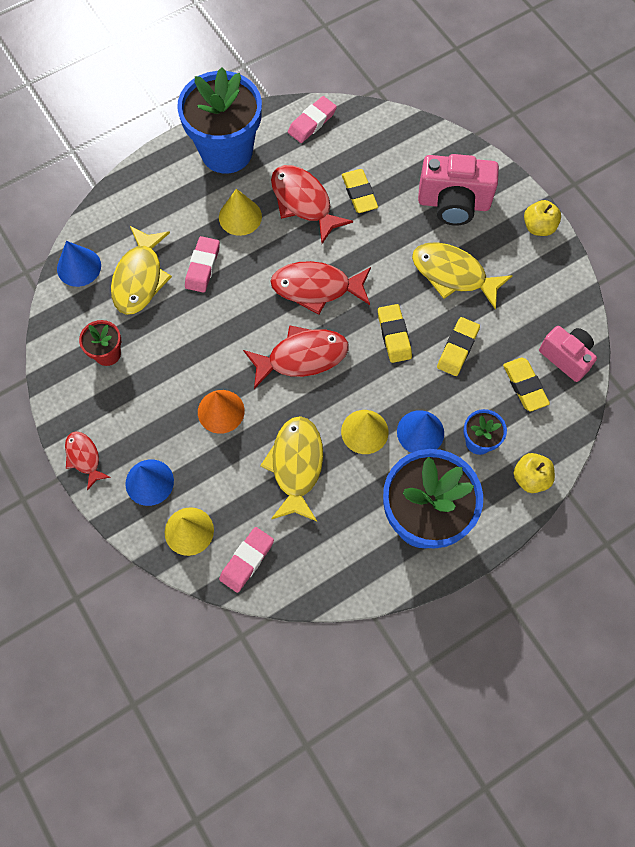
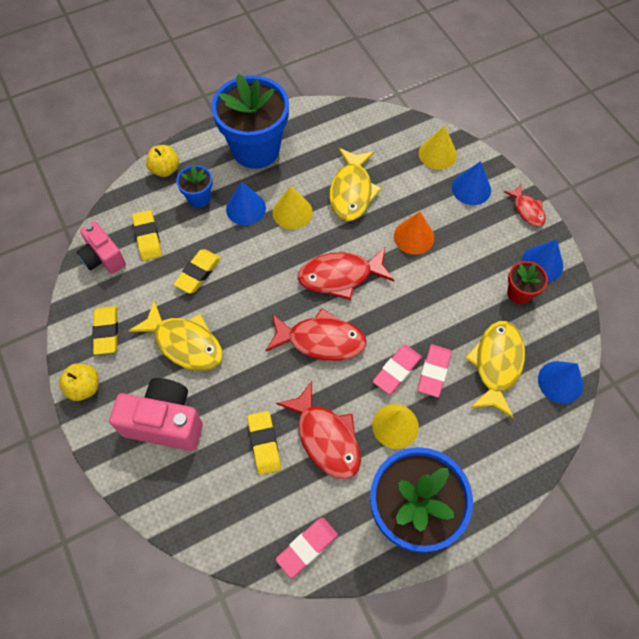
camera: 175 degrees left, 5 degrees down
pink eraser [219,527,274,593] -> pink eraser moved to [373,345,422,394]
yellow eraser [378,304,412,363] -> yellow eraser moved to [92,306,118,355]
none -> blue cone [522,239,563,282]

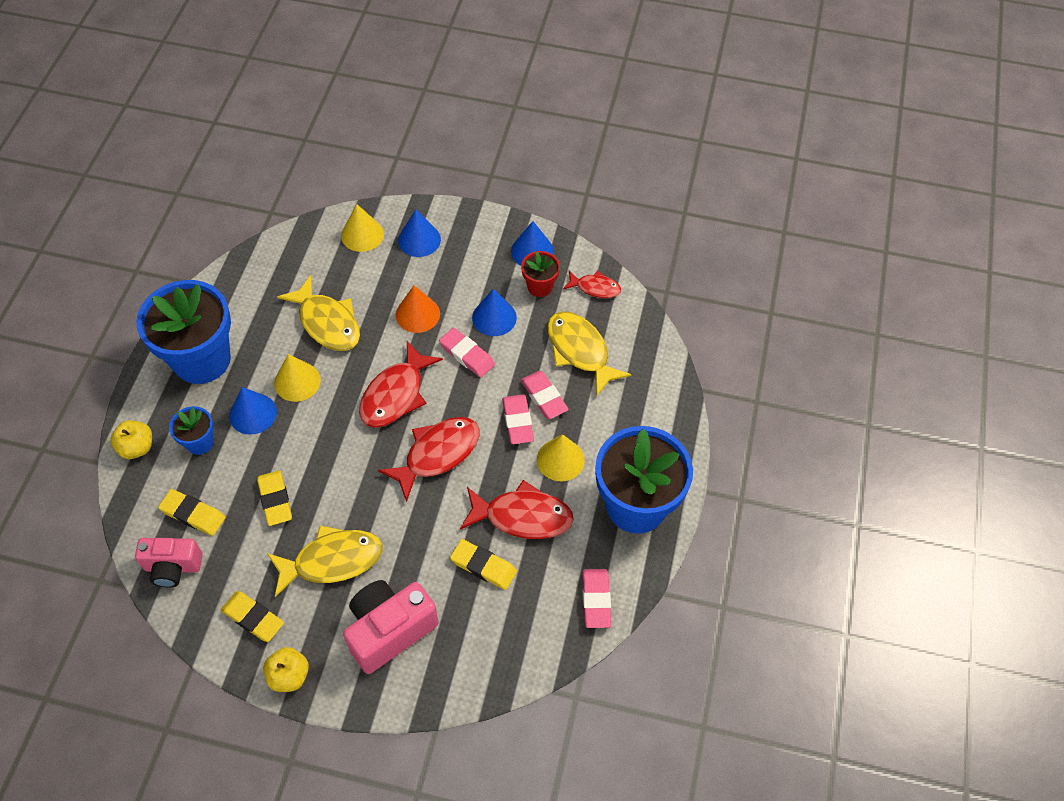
camera: 50 degrees left, 5 degrees down
red fish [504,184,546,227] -> red fish moved to [563,271,621,298]
blue cone [538,361,583,404] -> blue cone moved to [472,289,517,336]
none -> pink eraser [439,328,495,378]

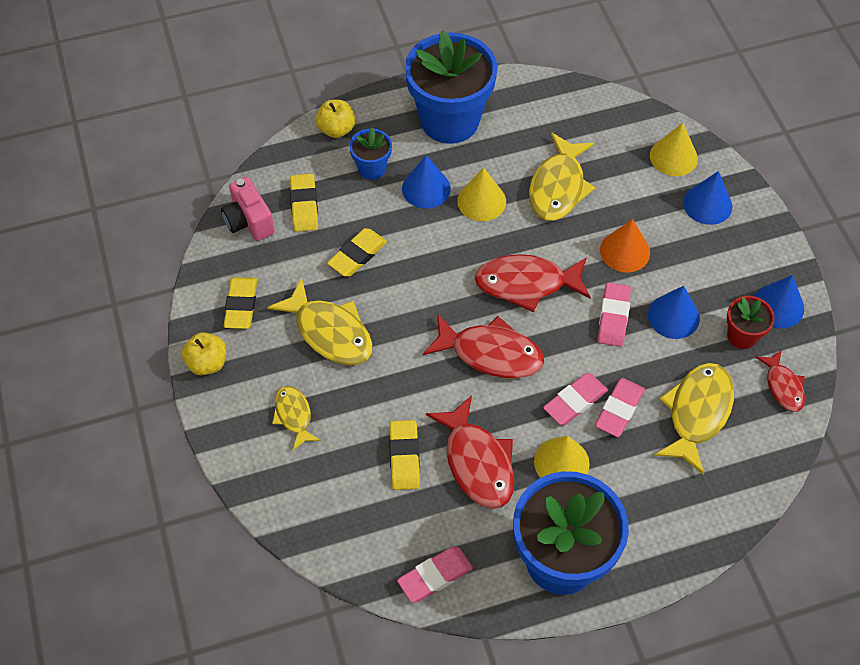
camera: 60 degrees right, 0 degrees up
pink camera [343,580,439,674] -> yellow fish [272,386,321,451]

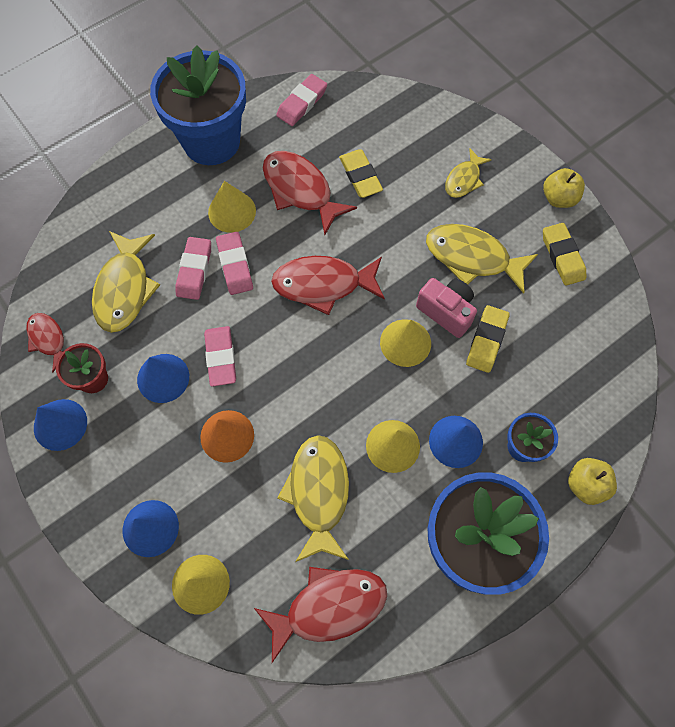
camera: 160 degrees right, 10 degrees up
pink camera [221,177,275,241] -> pink camera moved to [416,278,477,338]
yellow fish [272,386,321,451] -> yellow fish turned 75 degrees clockwise [445,148,492,198]
yellow eraser [290,174,318,232] -> none
red fish [475,254,591,312] -> red fish moved to [254,567,387,663]
pink eraser [543,373,608,425] -> pink eraser turned 45 degrees counterclockwise [216,232,253,295]
none -> yellow cone [380,319,431,367]

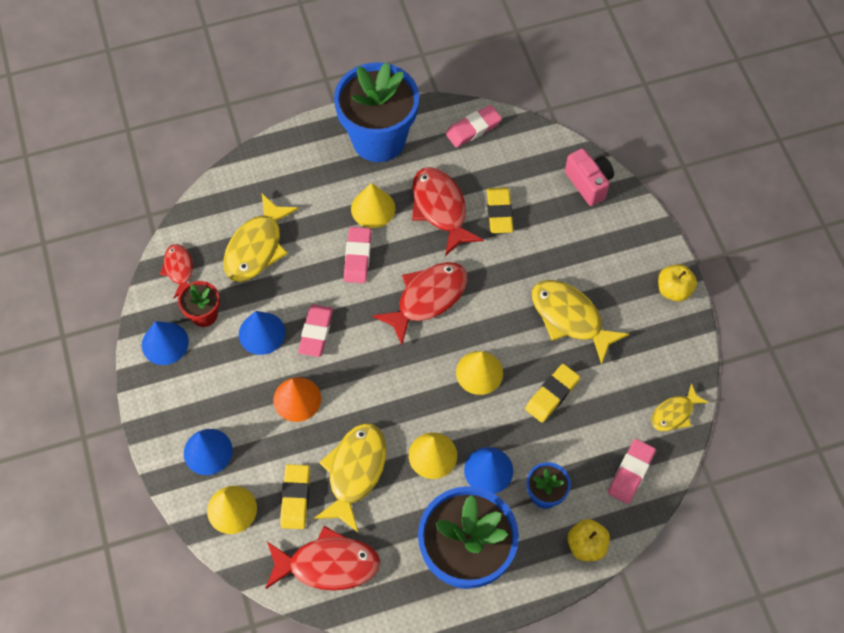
camera: 20 degrees right, 5 degrees down
pink eraser [175,237,211,300] -> pink eraser moved to [608,439,656,504]
red fish [271,256,385,315] -> red fish turned 120 degrees clockwise [373,262,468,345]
pink camera [416,278,477,338] -> pink camera moved to [565,148,614,206]
yellow fish [445,148,492,198] -> yellow fish moved to [651,383,709,431]
yellow eraser [543,223,586,286] -> yellow eraser moved to [280,464,310,529]

